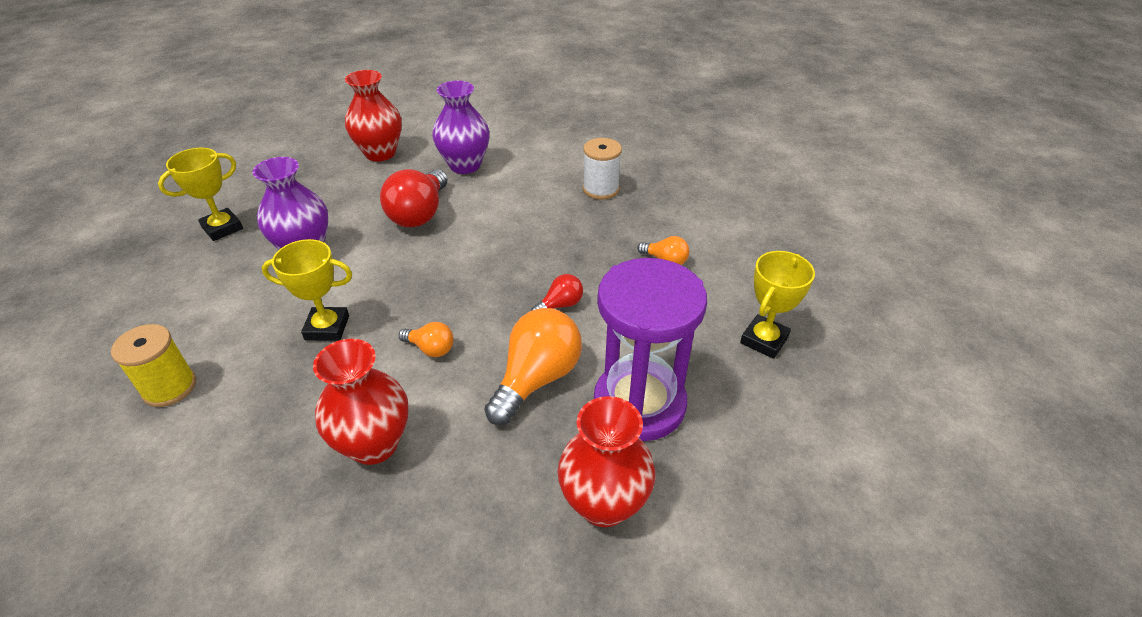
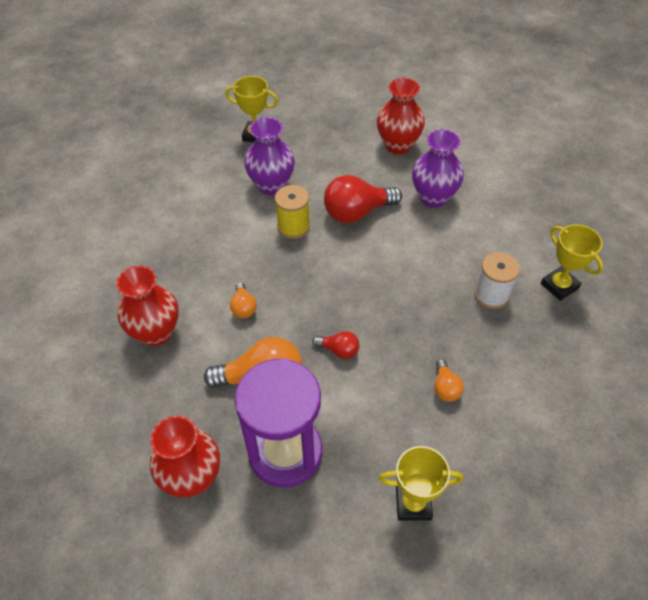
camera: 55 degrees right, 10 degrees up
yellow spool [111,324,196,407] -> yellow spool moved to [275,185,310,239]
yellow trophy [262,239,352,341] -> yellow trophy moved to [541,224,604,301]

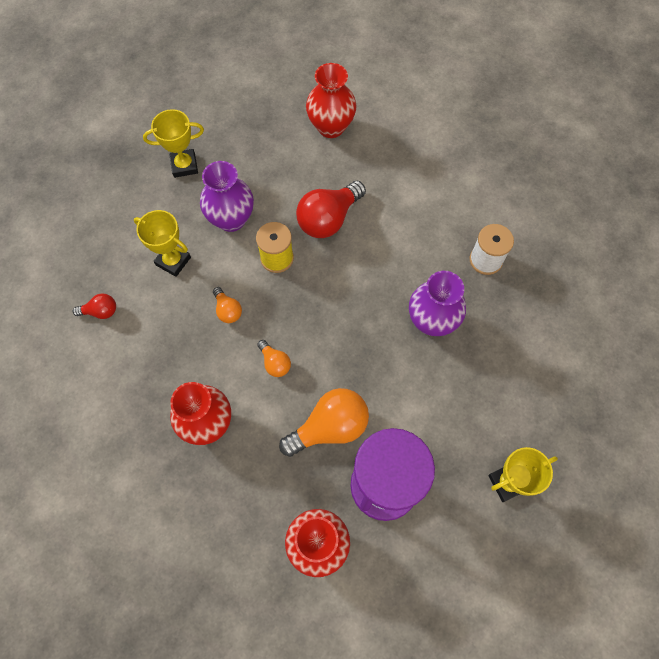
camera: 25 degrees left, 15 degrees up
red light bulb [312,331,359,359] -> red light bulb moved to [73,293,116,319]
purple vase [412,129,464,208] -> purple vase moved to [409,271,466,336]
orange light bulb [434,359,464,402] -> orange light bulb moved to [213,287,242,323]
yellow trophy [541,224,604,301] -> yellow trophy moved to [134,210,191,277]

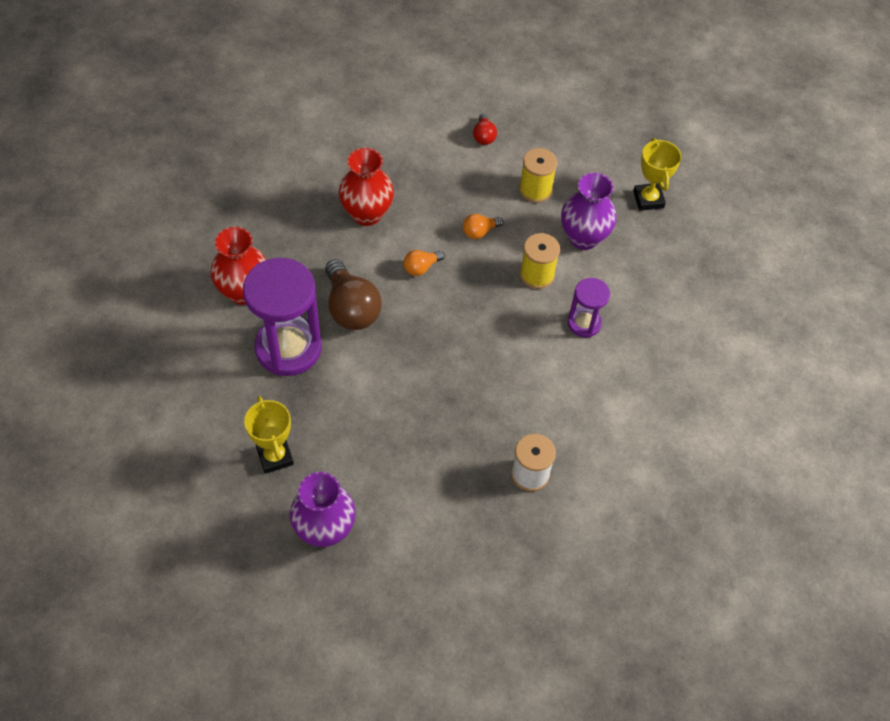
camera: 90 degrees right, 10 degrees down
yellow trophy [134,210,191,277] -> yellow spool [519,148,557,203]
orange light bulb [279,388,369,457] -> brown light bulb [325,259,382,330]
red light bulb [296,181,366,238] -> purple hourglass [568,278,610,338]
red vase [306,63,356,138] -> none
purple vase [409,271,466,336] -> purple vase moved to [290,472,356,547]

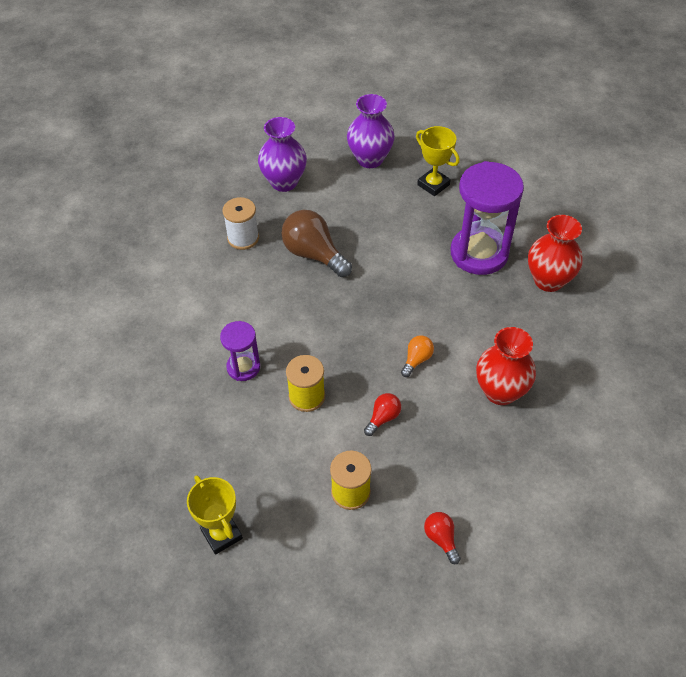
camera: 160 degrees right, 5 degrees down
brown light bulb [325,259,382,330] -> brown light bulb moved to [281,210,352,277]
orange light bulb [463,214,504,239] -> red light bulb [364,393,401,436]
purple vase [561,173,616,250] -> purple vase moved to [258,117,307,192]

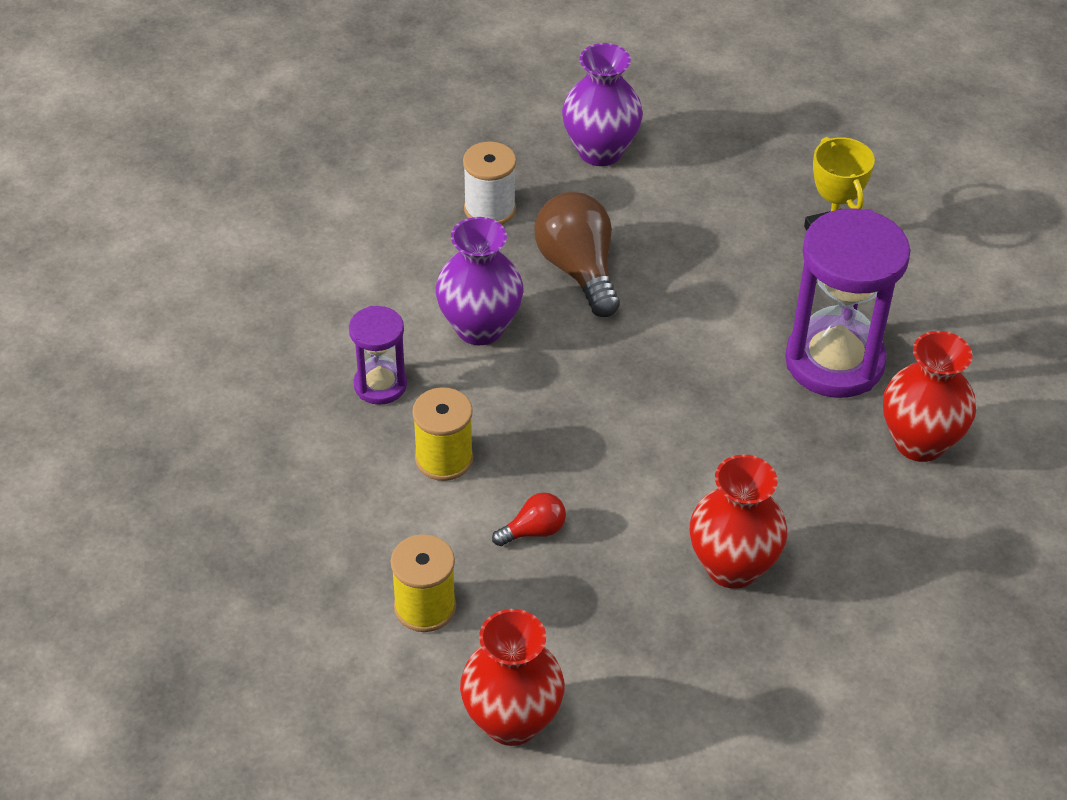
camera: 25 degrees right, 5 degrees down
yellow trophy [187,475,243,555] -> none
purple vase [347,94,395,168] -> purple vase moved to [436,217,524,345]
orange light bulb [401,335,434,377] -> none
red light bulb [424,512,461,564] -> red vase [460,609,565,746]

